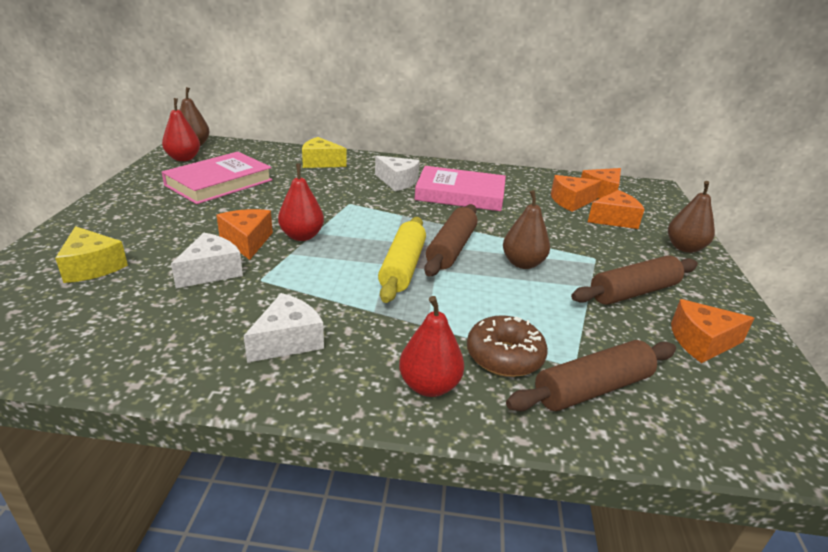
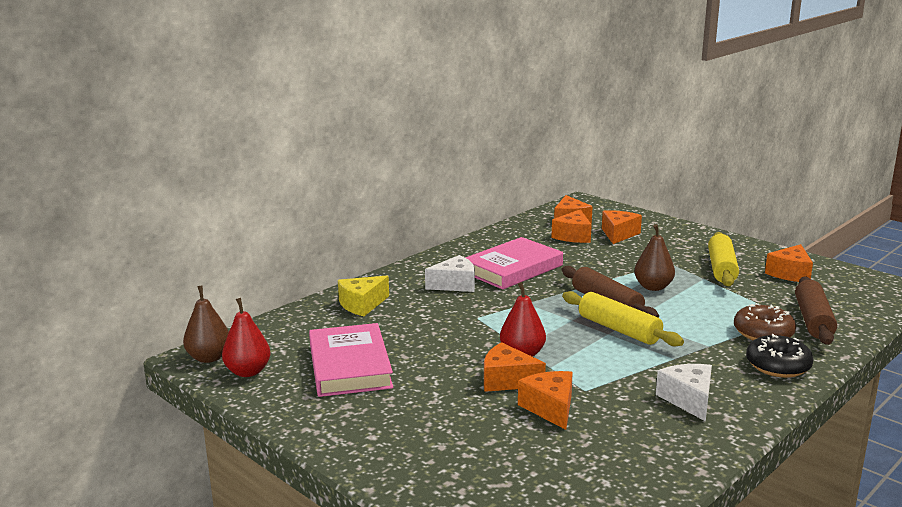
camera: 50 degrees left, 10 degrees down
yellow cheese [55,226,128,283] -> none
white cheese [171,233,243,288] -> orange cheese [518,371,573,430]
red pear [399,296,464,397] -> black donut [746,334,814,378]
brown rolling pin [571,255,698,305] -> yellow rolling pin [708,232,739,286]
brown pear [668,181,715,253] -> none

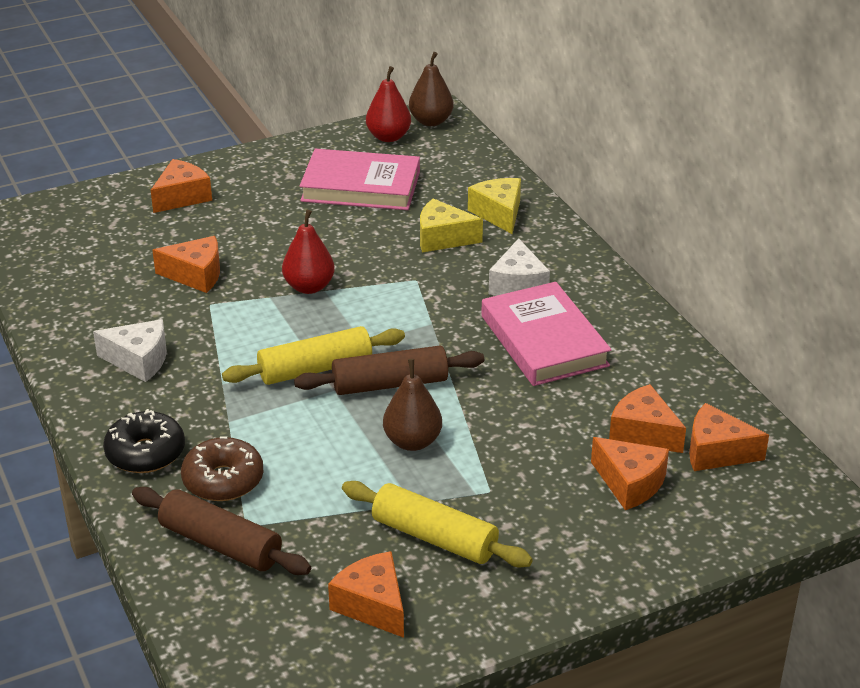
camera: 110 degrees right, 15 degrees up
orange cheese [484,342,546,392] -> orange cheese moved to [151,159,212,213]
none -> yellow cheese [420,199,483,253]

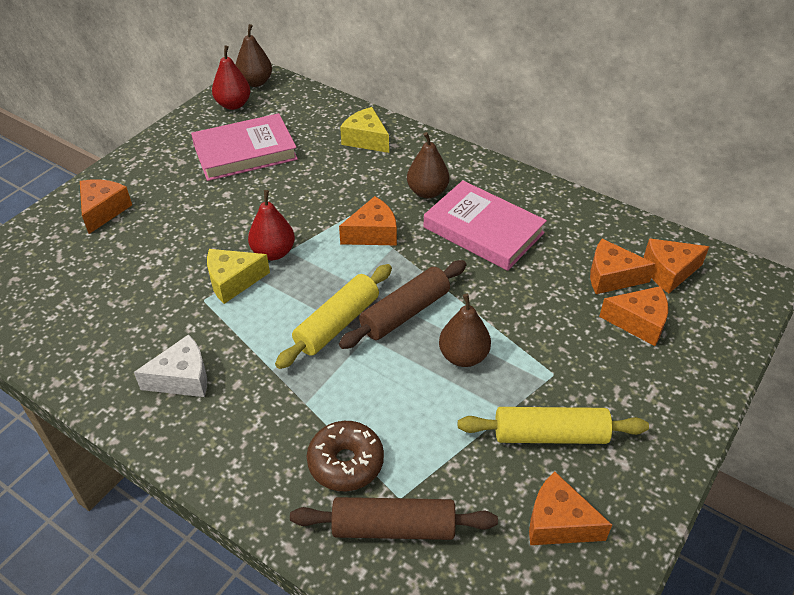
camera: 30 degrees left, 10 degrees up
black donut [103,409,185,473] -> none
orange cheese [152,236,220,293] -> orange cheese moved to [339,196,397,245]
yellow cheese [420,199,483,253] -> yellow cheese moved to [207,249,270,304]
white cheese [489,238,550,296] -> brown pear [407,132,450,198]

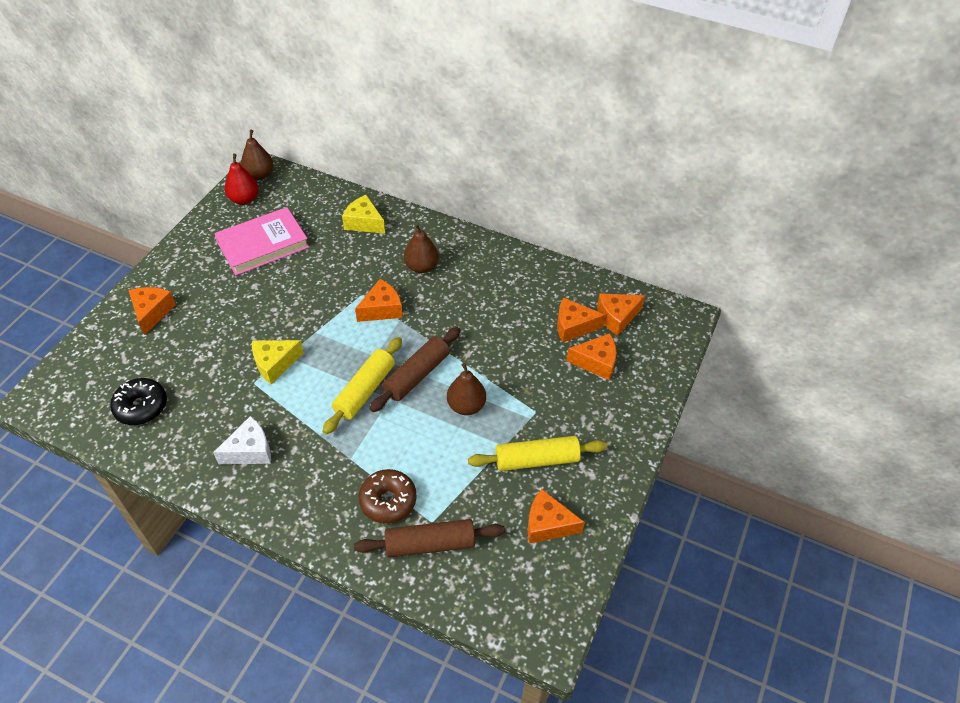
camera: 10 degrees left, 5 degrees up
red pear [248,190,295,260] -> none
pink book [424,180,547,271] -> none
none -> black donut [110,378,167,425]

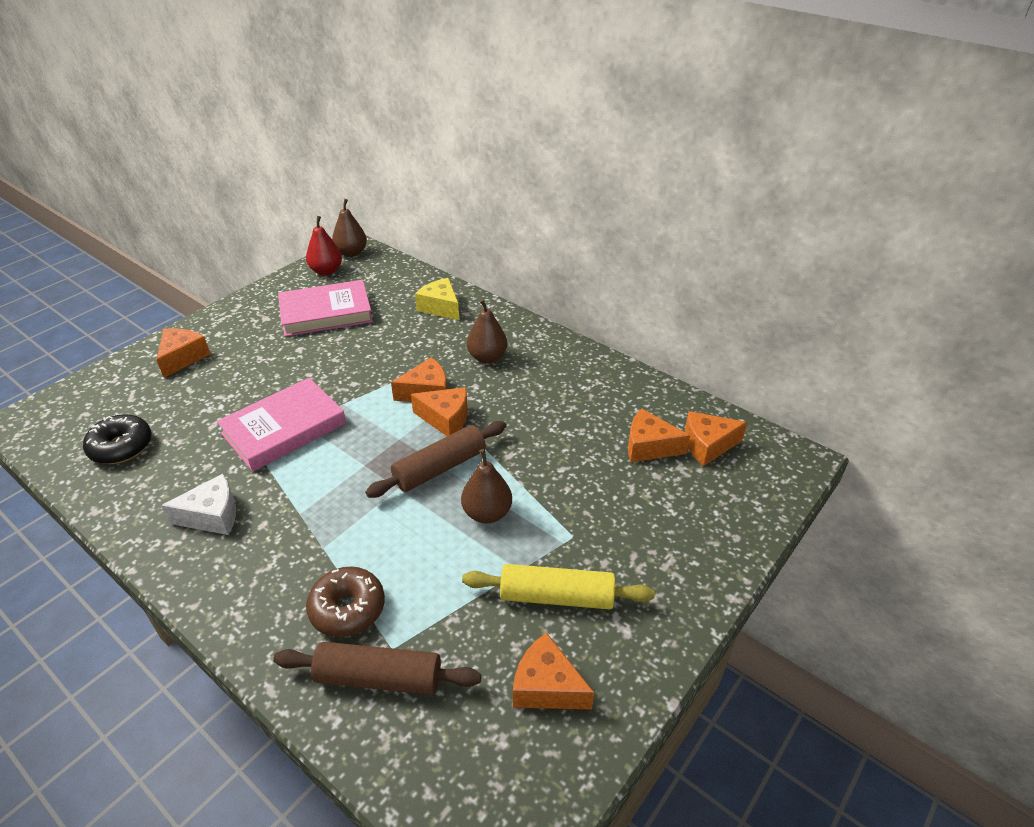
camera: 15 degrees right, 10 degrees down
yellow cheese [252,340,304,384] -> pink book [217,378,346,471]
yellow rolling pin [322,337,402,435] -> none
orange cheese [566,333,617,380] -> orange cheese moved to [411,387,468,436]

